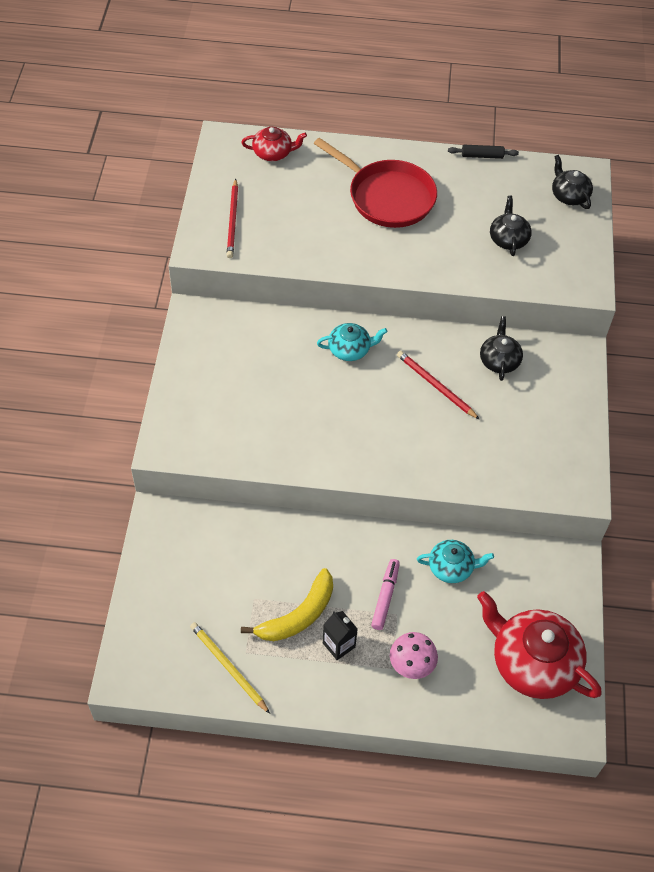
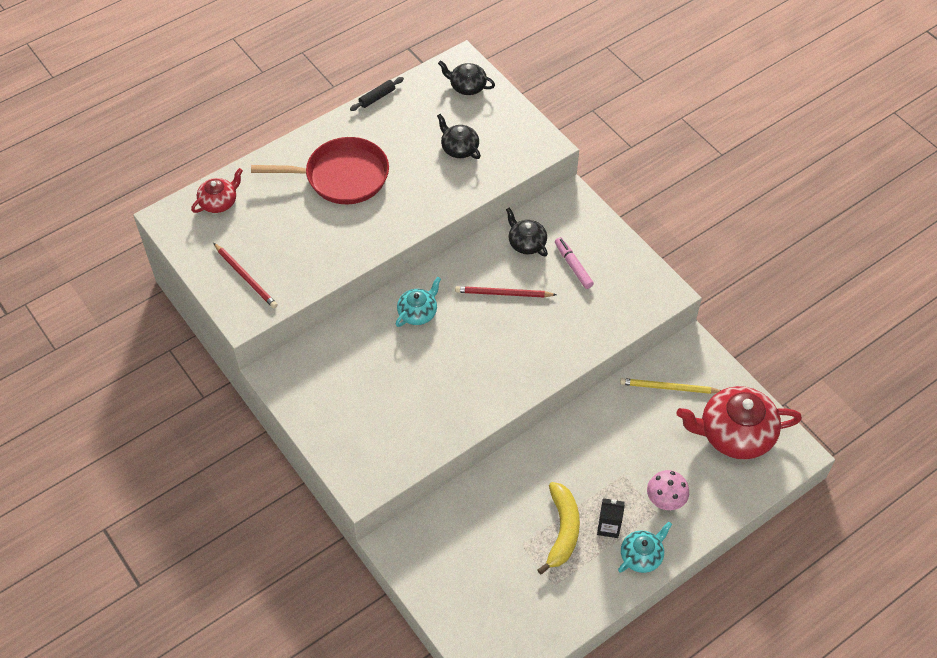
camera: 40 degrees left, 0 degrees up
yellow pencil [190,622,270,714] -> yellow pencil moved to [620,378,721,394]
pink marker [371,559,400,630] -> pink marker moved to [555,237,594,289]
turquoise teapot [417,540,494,583] -> turquoise teapot moved to [618,522,672,573]

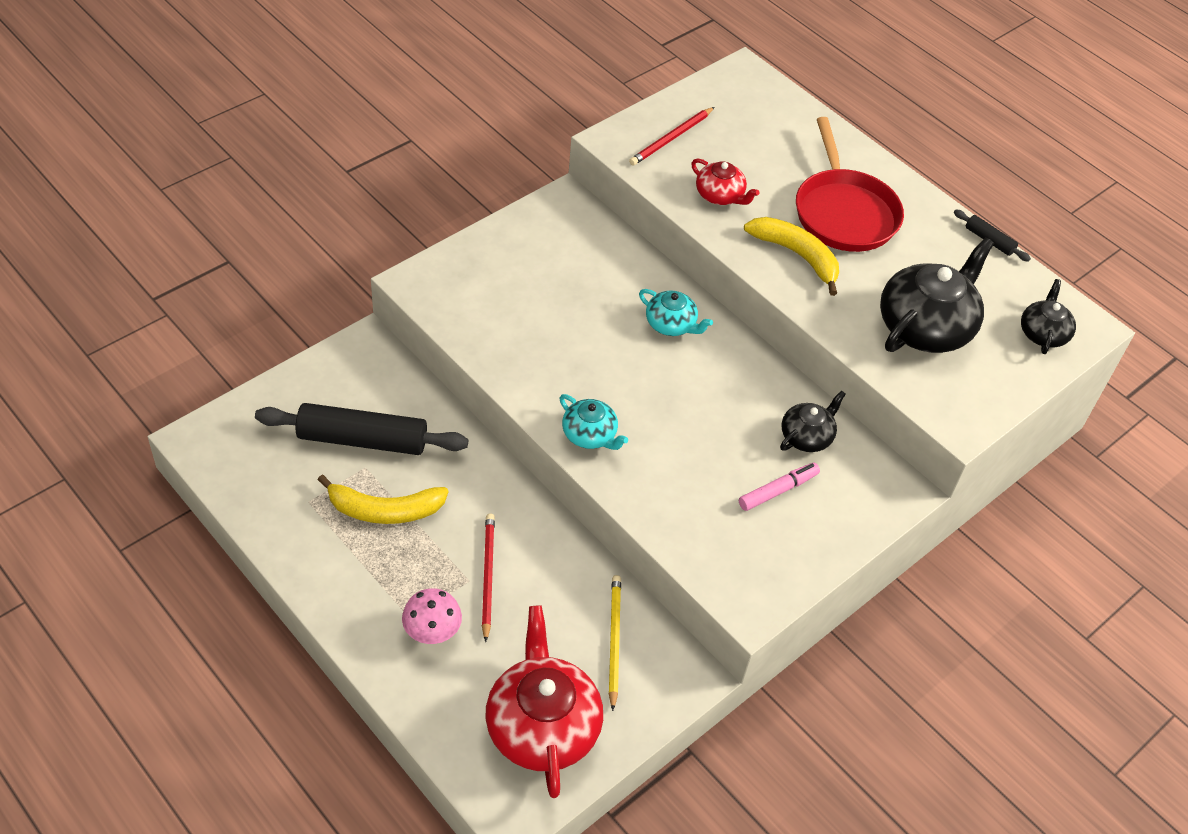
camera: 80 degrees right, 5 degrees down
red teapot [191,168,243,213] -> red teapot moved to [691,158,760,205]
black teapot [437,114,481,159] -> black teapot [880,237,994,353], size x1.88
red pencil [455,286,556,297] -> red pencil moved to [482,513,495,642]
black carton [597,498,625,538] -> none
turquoise teapot [618,522,672,573] -> turquoise teapot moved to [559,394,628,450]
none -> black rolling pin [255,403,468,455]
none -> yellow banana [744,217,839,296]

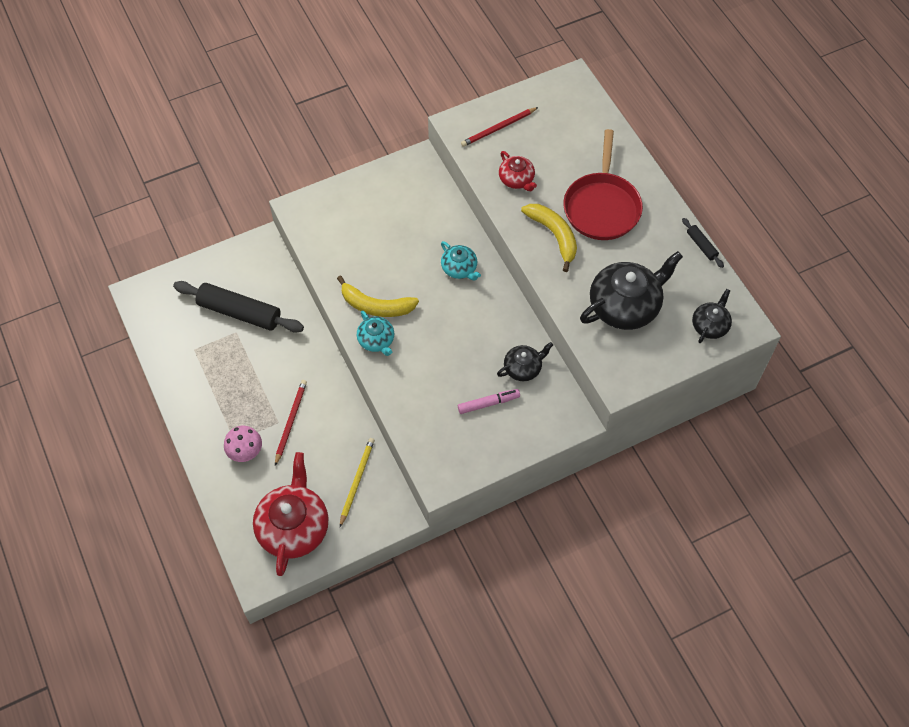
camera: 20 degrees right, 10 degrees up
yellow banana [318,475,448,524] -> yellow banana moved to [337,275,419,317]

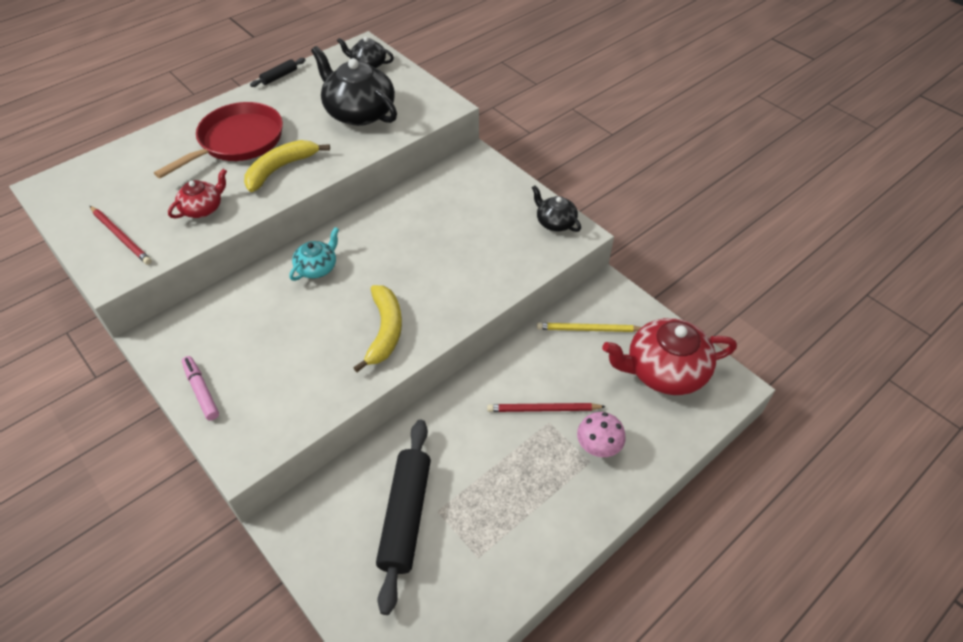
camera: 105 degrees left, 10 degrees down
turquoise teapot [357,310,394,356] -> none
pink marker [458,389,520,414] -> pink marker moved to [182,356,219,421]
black teapot [497,342,553,381] -> black teapot moved to [532,185,581,232]
red pan [564,129,643,240] -> red pan turned 45 degrees counterclockwise [154,102,283,178]

